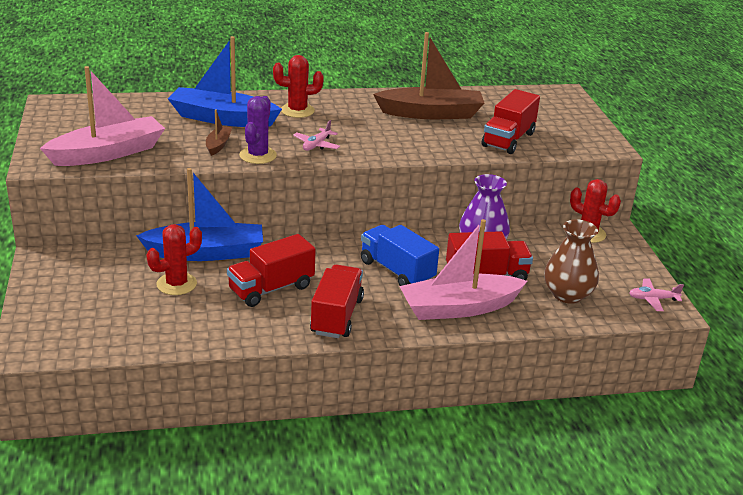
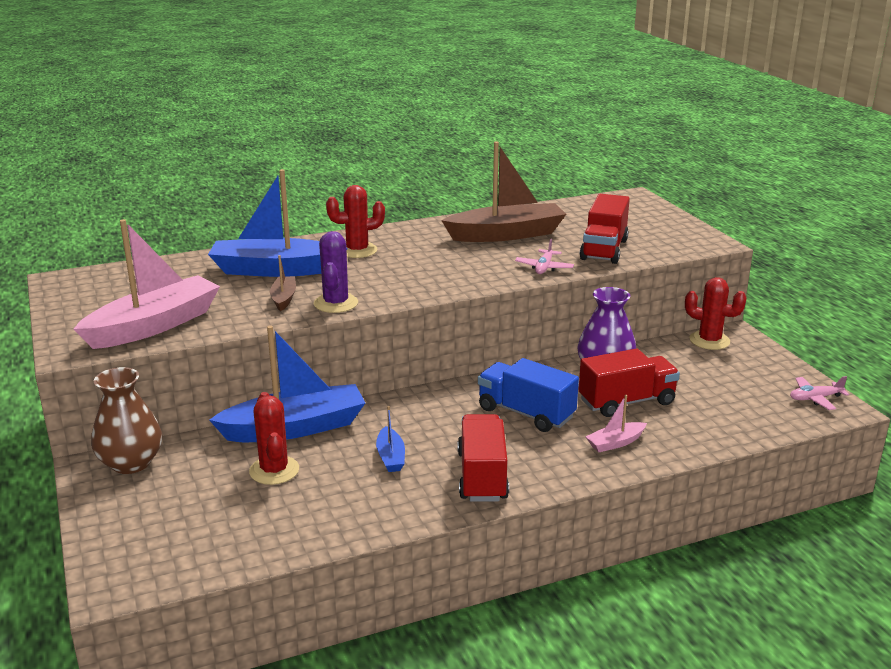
camera: 10 degrees left, 5 degrees down
red cactus [147,224,202,295] -> red cactus turned 60 degrees counterclockwise [249,392,299,485]
red truck [227,234,316,307] -> blue boat [376,406,405,472]
pink plane [293,120,340,151] -> pink plane moved to [515,239,574,274]
pink boat [399,219,527,320] -> pink boat [585,395,647,452], size x0.45
brown vase [544,219,599,304] -> brown vase moved to [91,367,162,474]

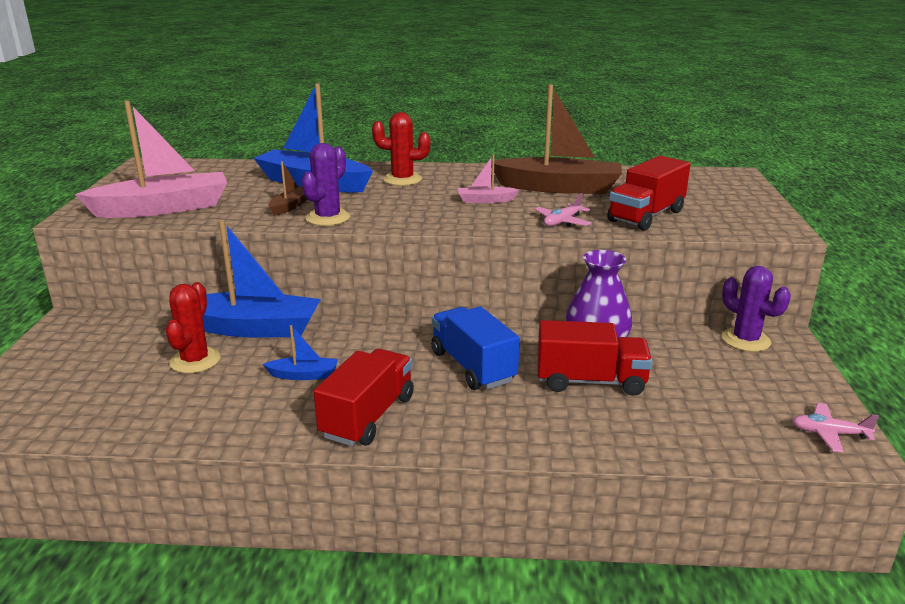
camera: 25 degrees right, 0 degrees up
brown vase [91,367,162,474] -> none
blue boat [376,406,405,472] -> blue boat turned 105 degrees counterclockwise [263,325,338,380]
pink boat [585,395,647,452] -> pink boat moved to [458,154,519,203]
red cactus [685,277,747,350] -> purple cactus [722,266,791,352]

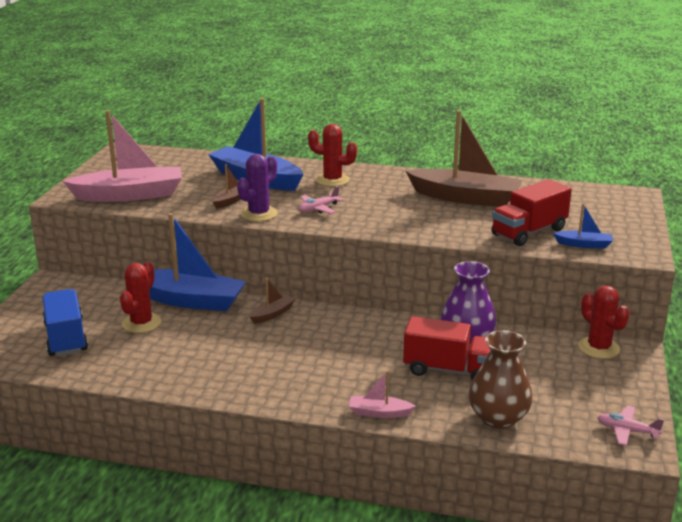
camera: 10 degrees right, 0 degrees up
blue boat [263,325,338,380] -> blue boat moved to [553,203,613,249]
red truck [314,349,414,446] -> none
blue truck [431,306,520,390] -> blue truck moved to [42,289,88,356]
pink boat [458,154,519,203] -> pink boat moved to [349,370,416,418]
pink plane [534,193,591,227] -> pink plane moved to [299,186,343,214]
purple cactus [722,266,791,352] -> red cactus [578,286,630,359]
none -> brown boat [250,278,296,324]
none -> brown vase [468,330,533,429]

